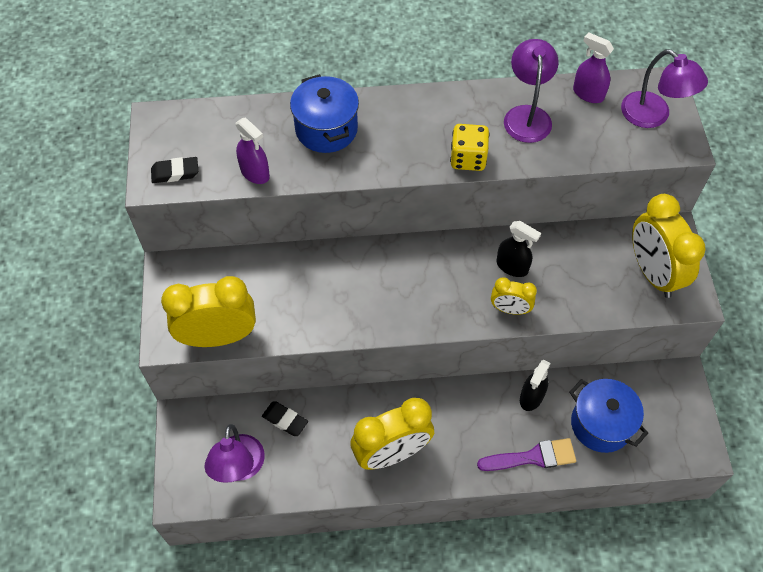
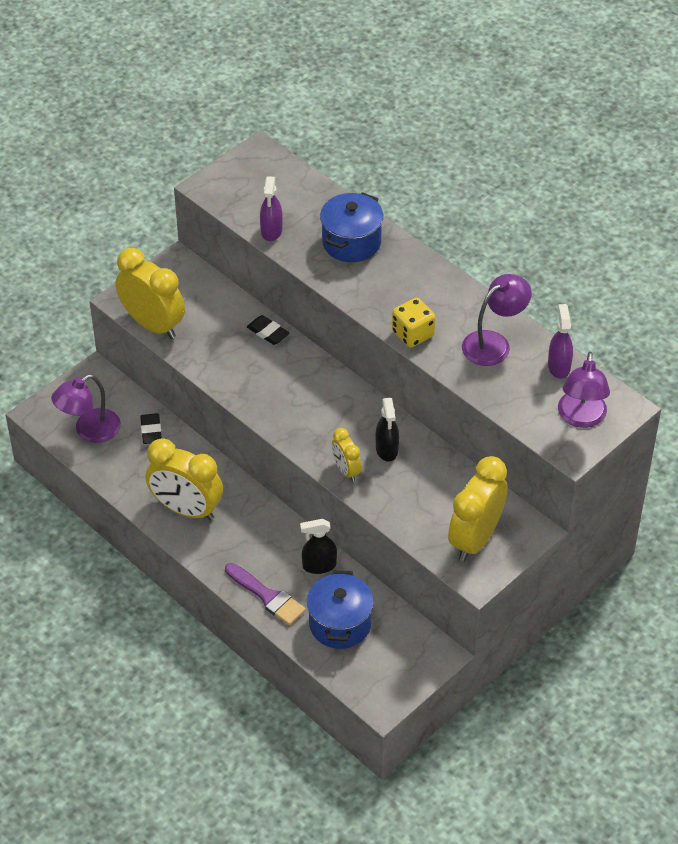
camera: 50 degrees right, 10 degrees down
black eraser [151,157,198,183] -> black eraser moved to [247,315,289,345]

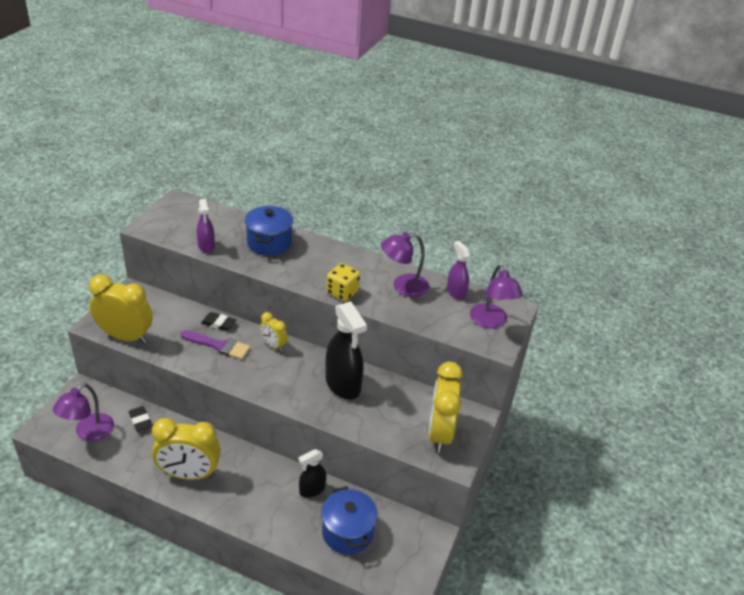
camera: 25 degrees left, 10 degrees down
purple brush [225,563,306,625] -> purple brush moved to [181,330,251,360]
yellow clock [332,428,362,482] -> yellow clock moved to [260,312,288,351]
black spray bottle [376,398,399,462] -> black spray bottle [325,301,367,400], size x1.79
purple lamp [462,274,532,366] -> purple lamp turned 135 degrees counterclockwise [381,232,429,297]

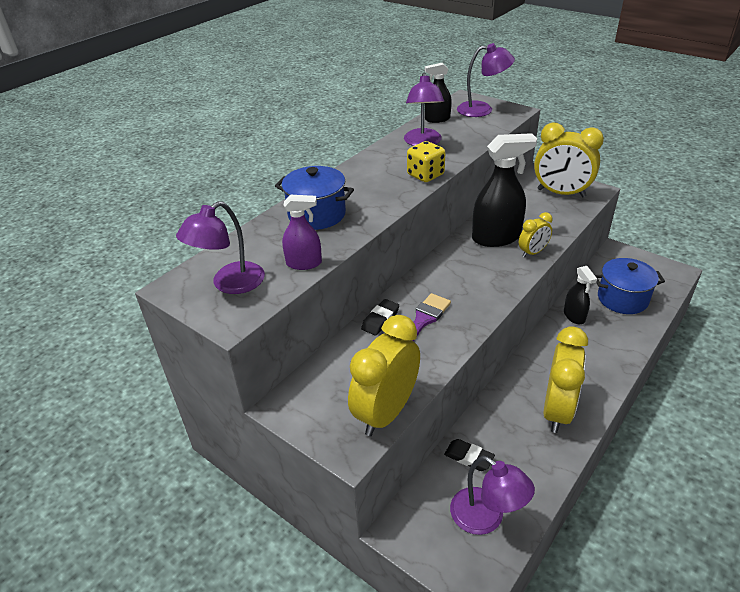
camera: 70 degrees left, 0 degrees up
black eraser [129,406,152,432] -> black eraser turned 45 degrees clockwise [444,439,495,471]
yellow clock [260,312,288,351] -> yellow clock moved to [519,212,552,258]
purple spray bottle [447,241,470,300] -> black spray bottle [425,63,452,123]
none -> purple lamp [176,201,265,294]

